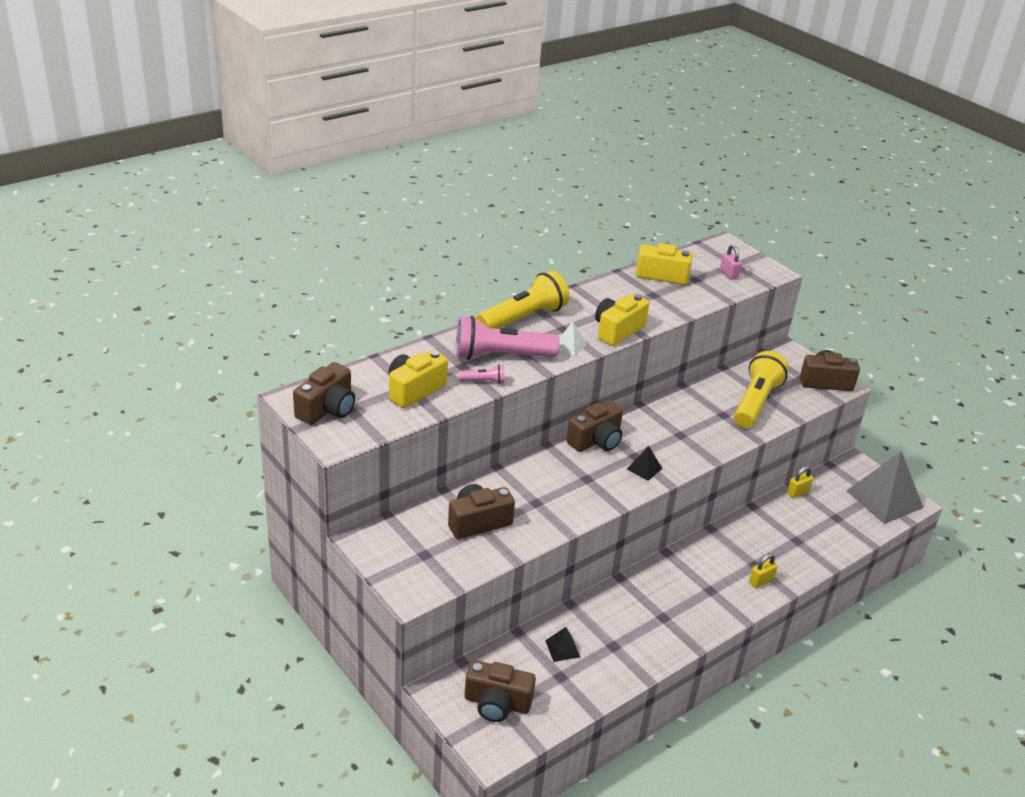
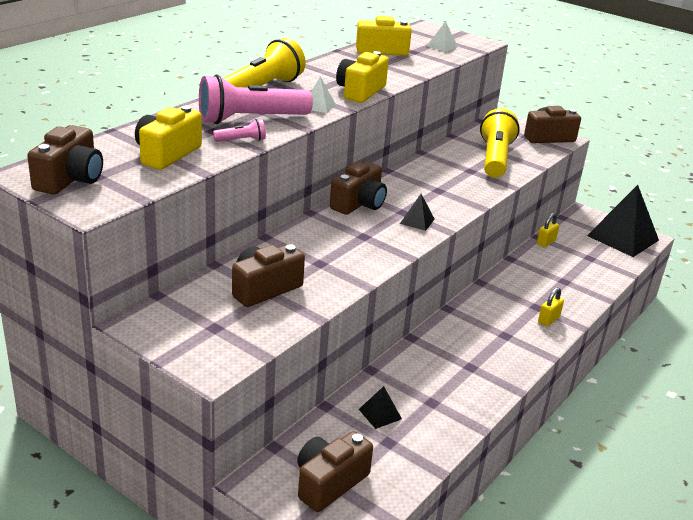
camera: 15 degrees left, 5 degrees down
brown camera [465,660,536,722] -> brown camera turned 135 degrees clockwise [297,431,373,512]
pink padlock [720,244,742,280] -> white pyramid [427,21,457,52]
grey pyramid [846,451,924,524] -> black pyramid [587,185,659,257]

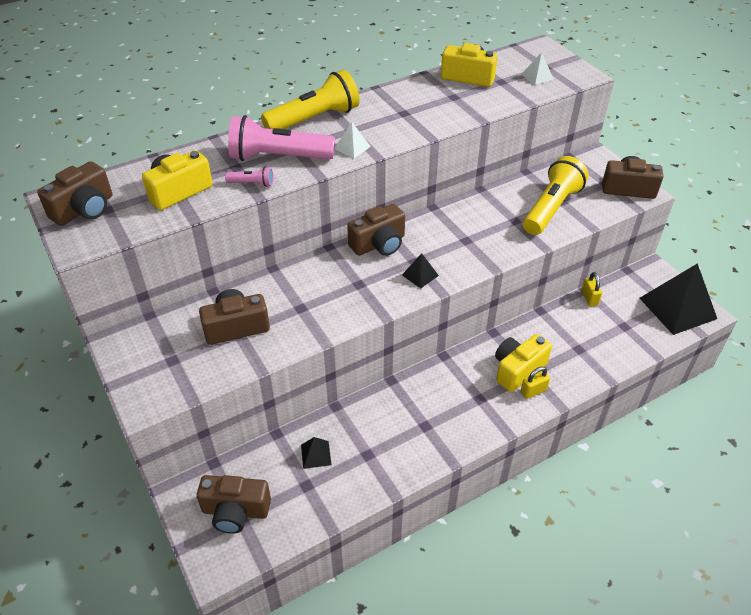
camera: 25 degrees right, 15 degrees up
brown camera [297,431,373,512] -> brown camera turned 150 degrees counterclockwise [197,475,271,534]
yellow camera [336,51,389,103] -> yellow camera moved to [495,334,552,392]
yellow padlock [537,213,559,247] -> yellow padlock turned 75 degrees counterclockwise [581,272,602,306]

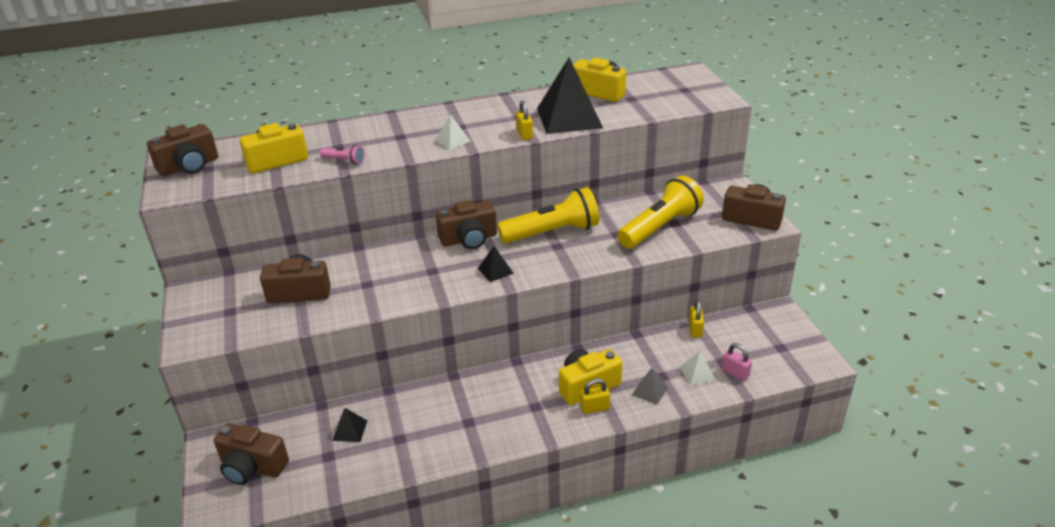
camera: 15 degrees right, 10 degrees down
pink flashlight [228,115,335,161] -> none
yellow flashlight [261,70,360,129] -> yellow flashlight moved to [497,187,599,243]
white pyramid [521,52,553,85] -> white pyramid moved to [680,351,716,385]
black pyramid [640,263,717,335] -> black pyramid moved to [537,57,603,134]
none -> yellow padlock [516,101,533,140]
none -> grey pyramid [632,368,668,405]
none -> pink padlock [722,343,752,381]

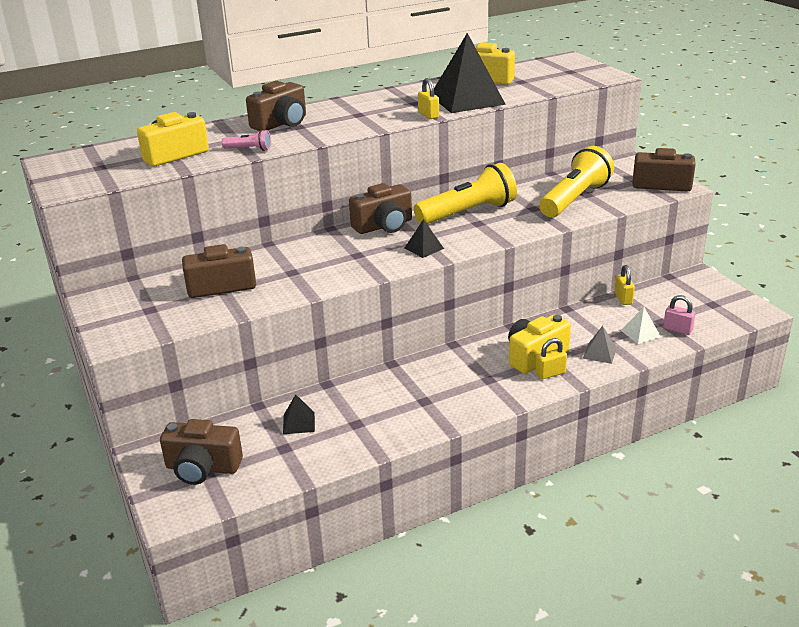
camera: 10 degrees left, 5 degrees down
brown camera [147,124,218,176] -> brown camera moved to [246,81,306,131]
white pyramid [436,114,471,150] -> none

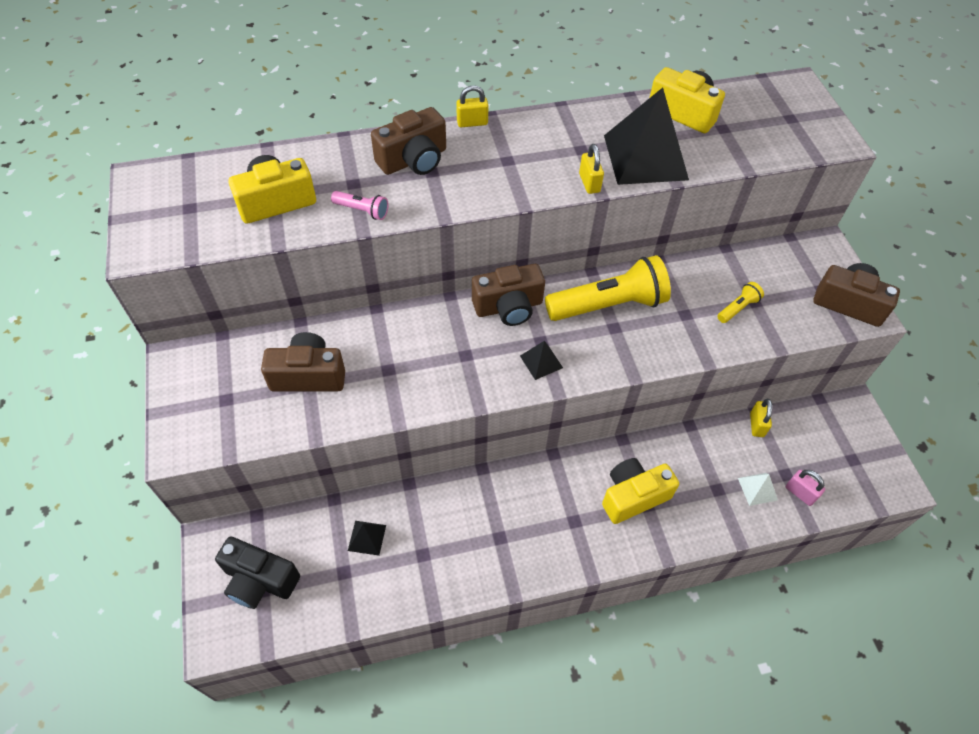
camera: 10 degrees right, 25 degrees up
brown camera [160,419,243,485] -> black camera [215,537,300,609]
yellow padlock [535,338,567,379] -> yellow padlock moved to [456,85,489,127]
yellow flashlight [539,146,614,217] -> yellow flashlight [717,282,764,323], size x0.44
grey pyramid [583,326,617,364] -> none

